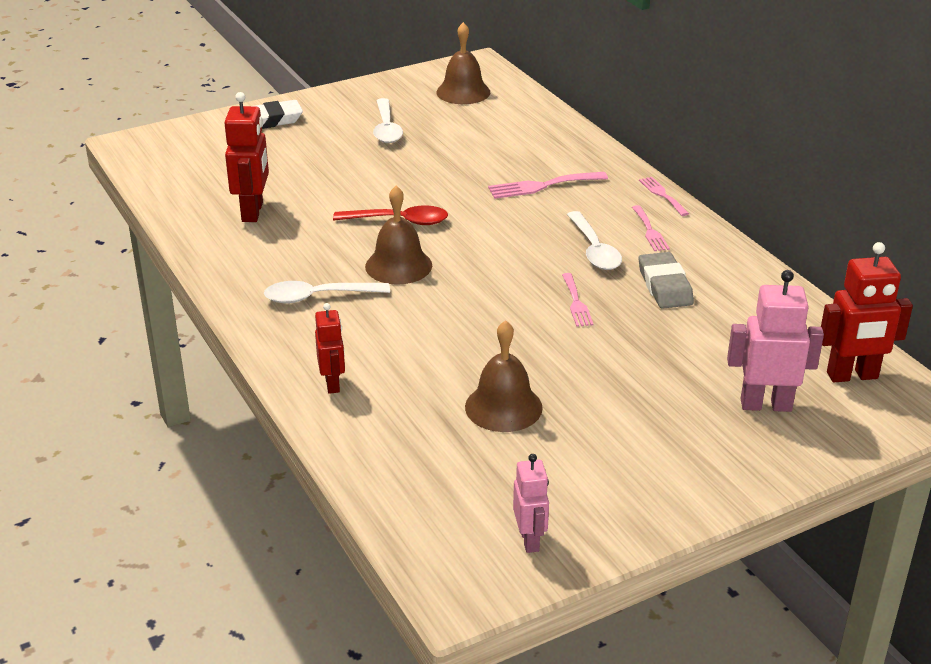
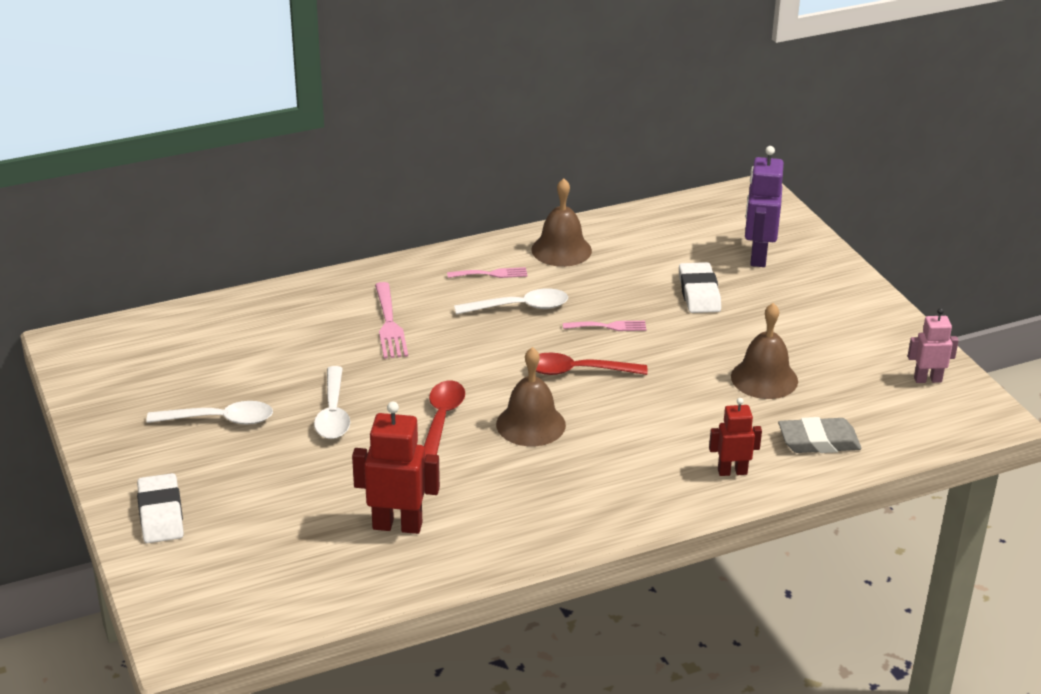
camera: 85 degrees left, 0 degrees up
white spoon [264,281,390,303] -> white spoon moved to [314,366,350,439]
brown bell [436,22,490,104] -> brown bell moved to [531,178,592,267]
pink fork [639,177,689,216] -> none
grey eraser [639,252,694,309] -> grey eraser moved to [778,417,861,453]
pink robot [727,270,824,412] -> purple robot [745,146,784,267]
red robot [821,242,913,382] -> none
none -> red spoon [536,353,647,375]
none -> white eraser [679,262,721,313]

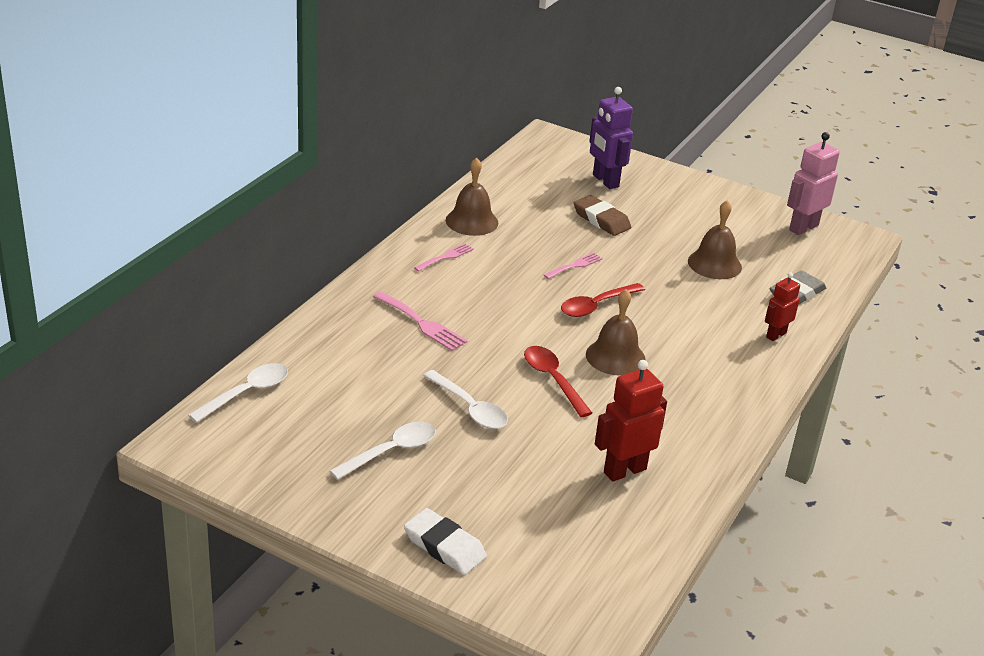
camera: 40 degrees left, 0 degrees up
white spoon [454,288,568,315] -> white spoon moved to [188,363,288,423]
white eraser [679,262,721,313] -> brown eraser [574,195,631,236]
pink robot [908,308,959,383] -> pink robot [787,132,840,235], size x1.61

